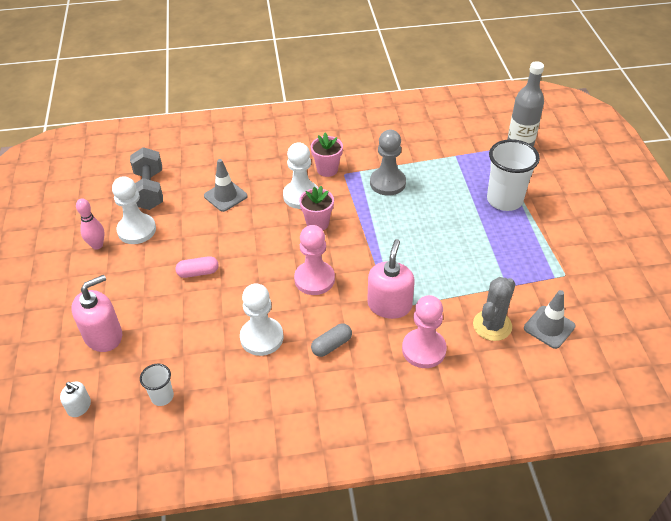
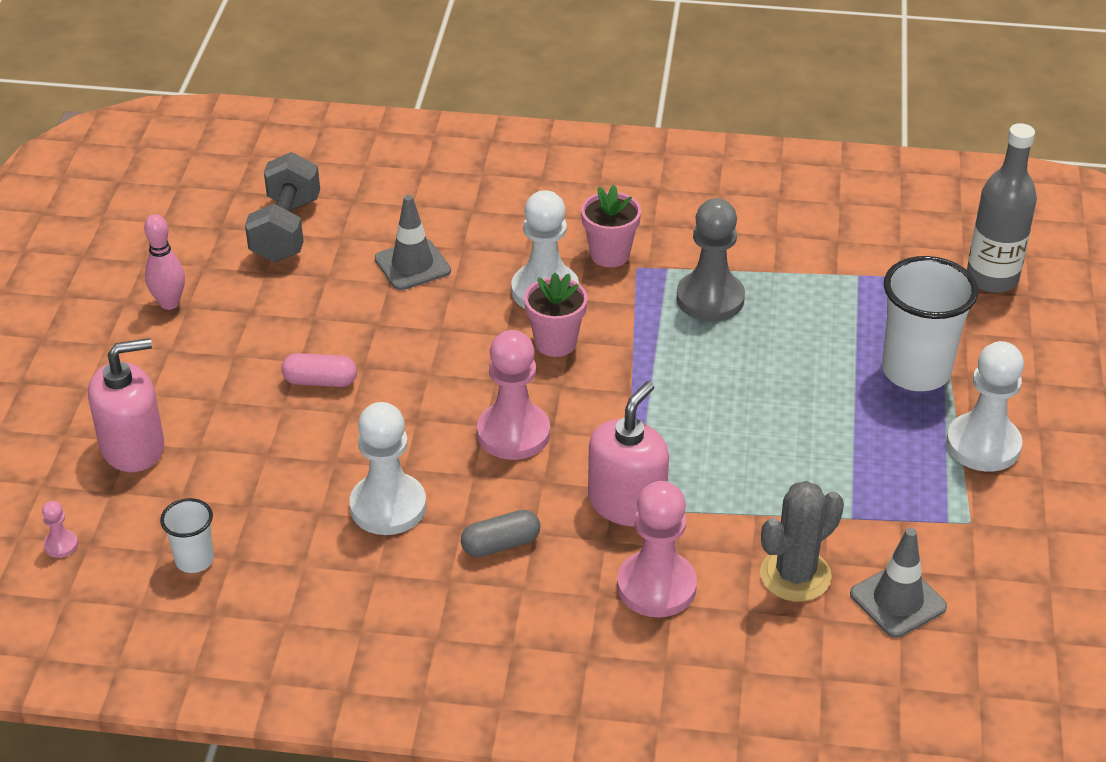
camera: 15 degrees right, 5 degrees down
white soap dispenser [60,382,91,417] -> pink pawn [42,501,78,558]
white pawn [112,176,156,244] -> white pawn moved to [946,341,1024,472]

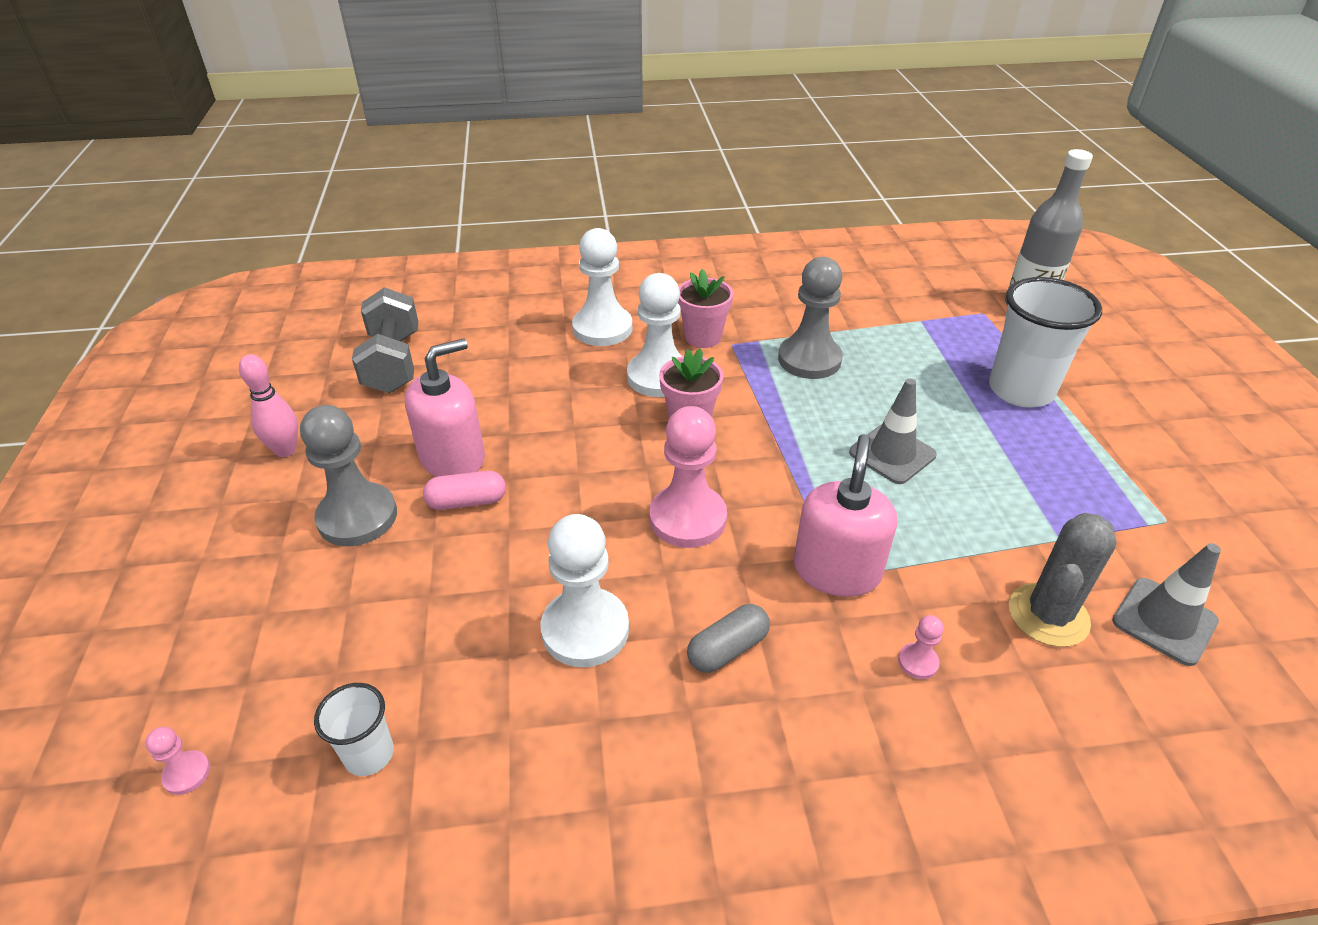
camera: 15 degrees left, 0 degrees up
pink soap dispenser [88,338,164,472] -> pink soap dispenser moved to [405,338,485,477]
grey traffic cone [375,195,451,290] -> grey traffic cone moved to [849,378,937,484]
pink pawn [617,481,697,617] -> pink pawn [898,615,944,679], size x0.43
white pawn [946,341,1024,472] -> white pawn moved to [572,228,632,346]
none -> grey pawn [300,405,397,546]

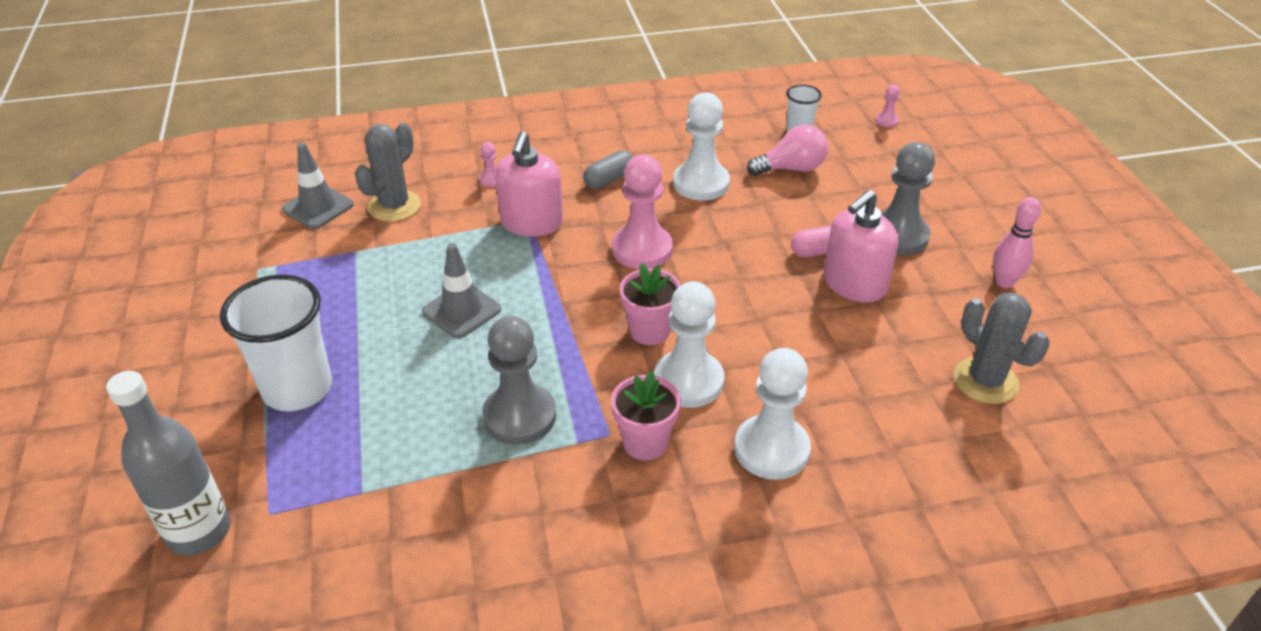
camera: 175 degrees right, 0 degrees up
grey dumbbell [352,287,418,393] -> grey cactus [954,292,1050,404]
none -> pink light bulb [747,125,828,176]

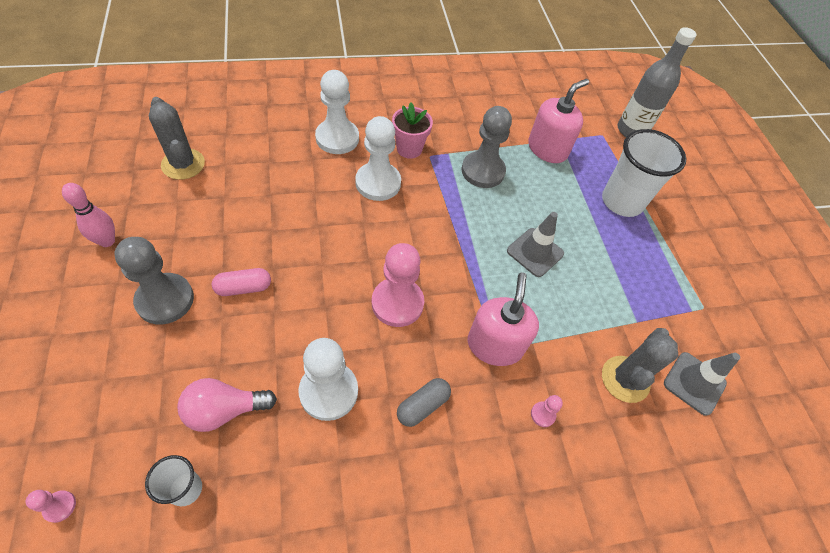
camera: 175 degrees right, 15 degrees up
pink flower pot [620,263,681,345] -> none
pink soap dispenser [824,190,899,303] -> pink soap dispenser moved to [528,79,589,163]

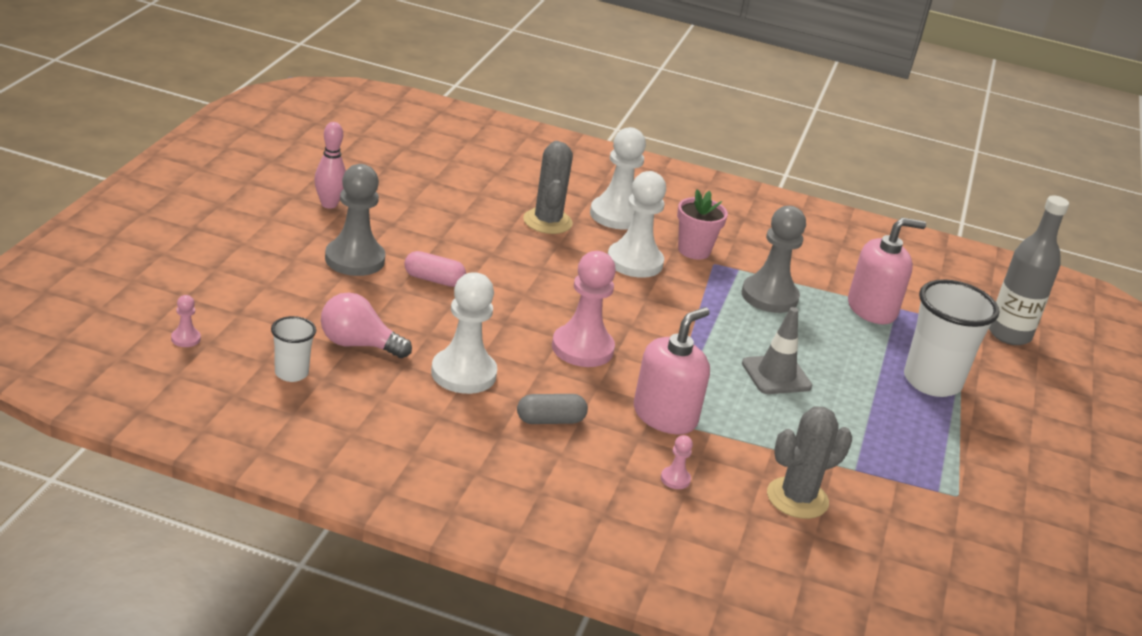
camera: 30 degrees right, 25 degrees down
grey cactus [149,97,205,180] -> grey cactus moved to [523,141,573,234]
grey traffic cone [664,352,740,416] -> none

